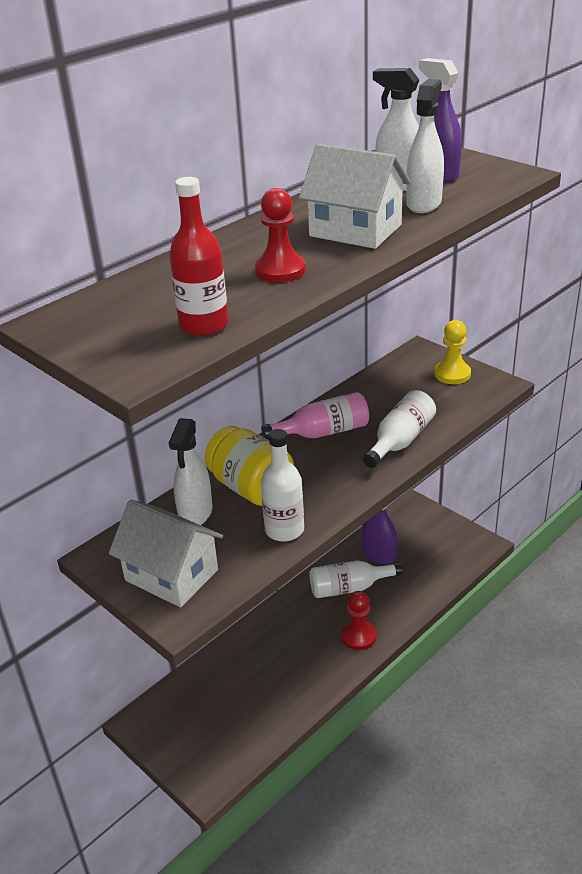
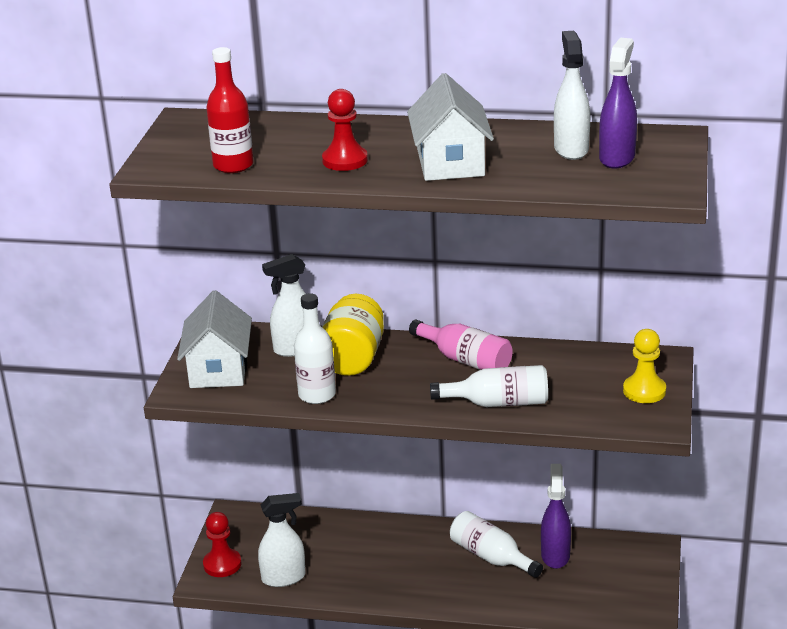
camera: 55 degrees right, 5 degrees down
red pawn [341,591,377,650] -> red pawn moved to [203,512,242,577]
white spray bottle [406,79,444,213] -> white spray bottle moved to [258,493,306,587]

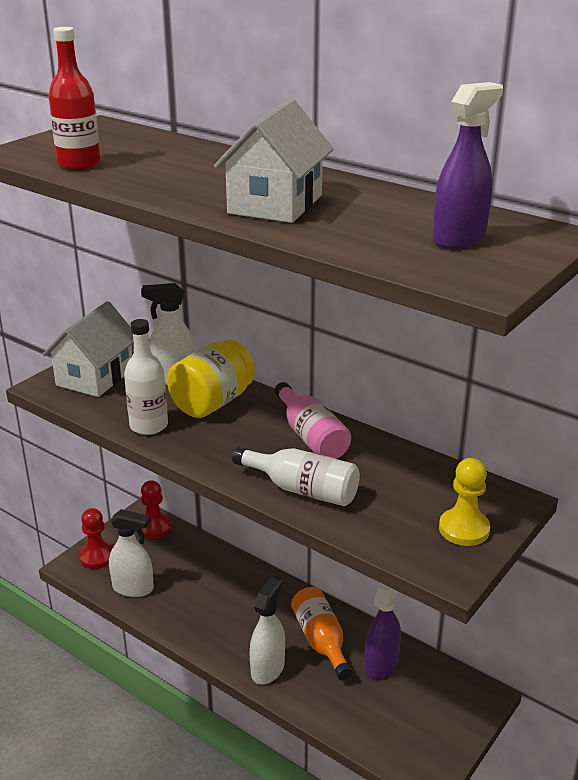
camera: 25 degrees right, 0 degrees up
red pawn [322,89,368,171] -> red pawn moved to [141,480,172,539]
white bottle [450,511,543,578] -> orange bottle [291,587,352,680]
white spray bottle [554,31,590,160] -> white spray bottle moved to [250,575,285,685]

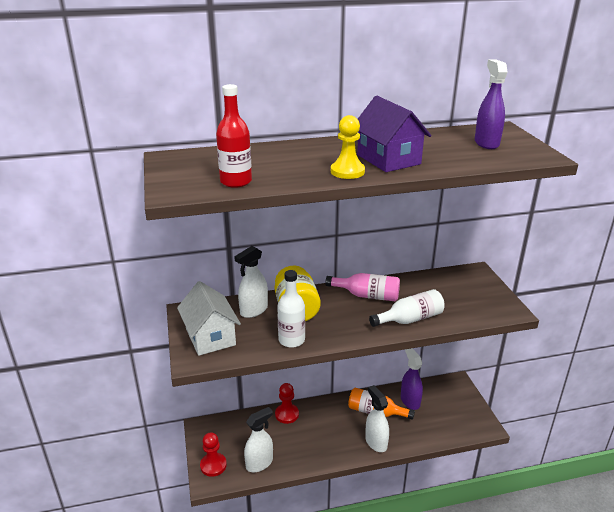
camera: 50 degrees left, 0 degrees up
red pawn [141,480,172,539] -> red pawn moved to [275,383,299,424]
white house [214,99,334,223] -> purple house [357,96,431,172]
yellow pawn [439,458,490,546] -> yellow pawn moved to [331,115,365,179]

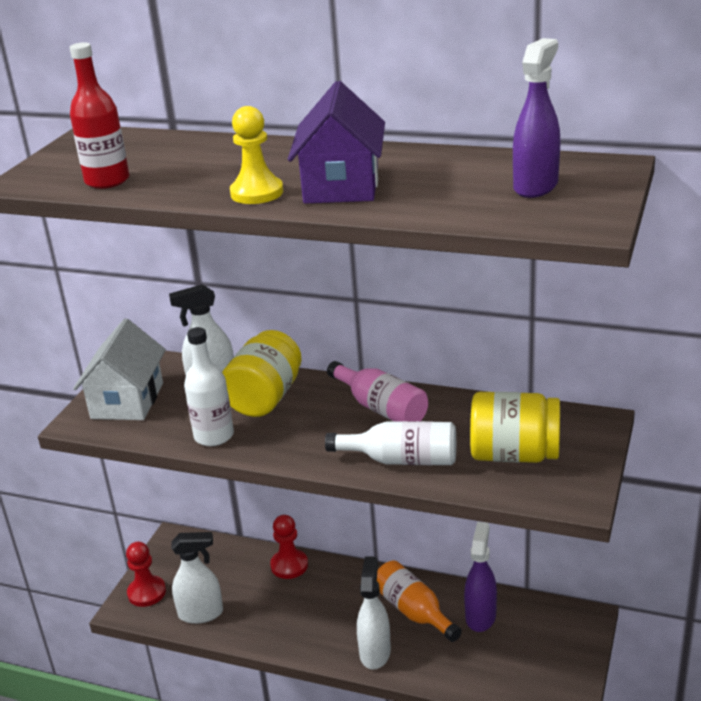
camera: 35 degrees right, 0 degrees up
none -> yellow jar [470,392,560,463]

